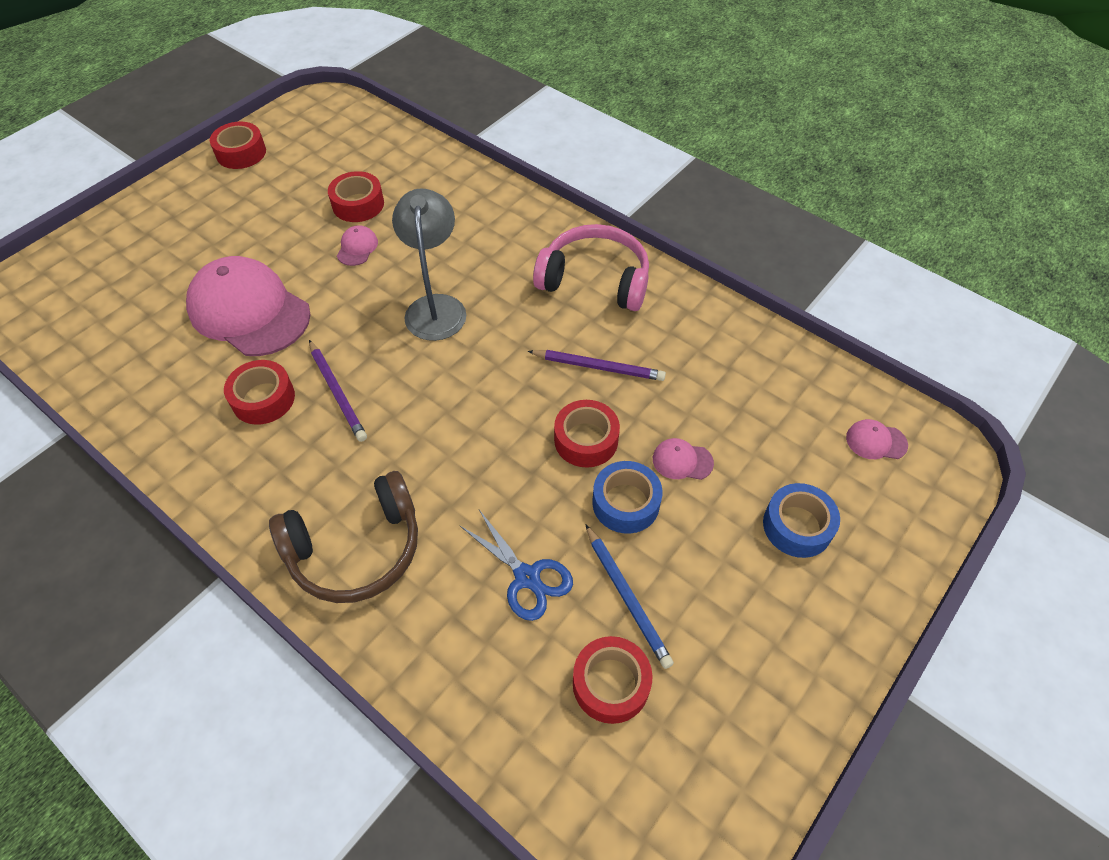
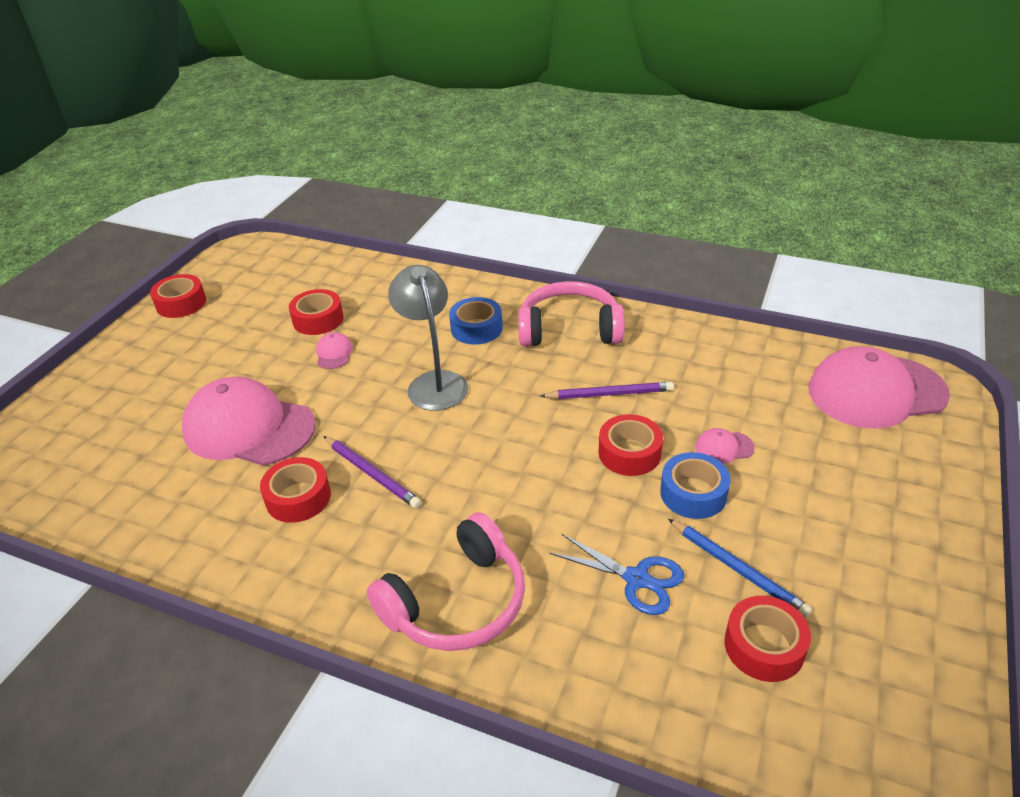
camera: 15 degrees left, 15 degrees down
brown headphones [269,471,418,603] -> pink headphones [367,512,525,651]
blue tape [763,483,840,558] -> blue tape moved to [449,297,503,345]
pink cap [846,419,908,459] -> pink cap [808,346,950,429], size x2.48

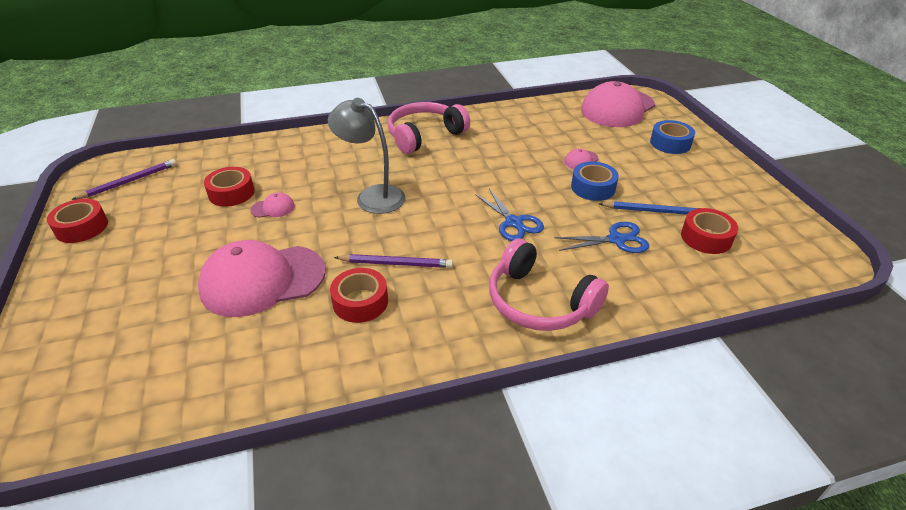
camera: 40 degrees left, 0 degrees up
pink cap [316,332,353,369] -> pink cap turned 120 degrees clockwise [250,193,295,218]
pink headphones [367,512,525,651] -> pink headphones turned 120 degrees clockwise [489,238,609,331]
blue tape [449,297,503,345] -> blue tape moved to [650,120,695,154]
purple pencil [540,382,674,399] -> purple pencil moved to [71,159,177,200]
red tape [599,414,663,476] -> none
none -> blue scissors [475,189,544,241]

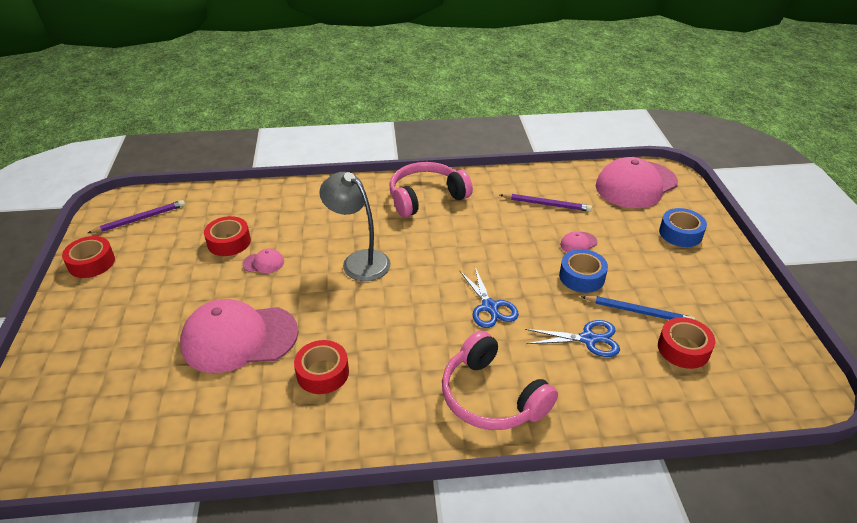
camera: 10 degrees right, 0 degrees up
purple pencil [334,254,453,268] -> purple pencil moved to [500,194,592,212]

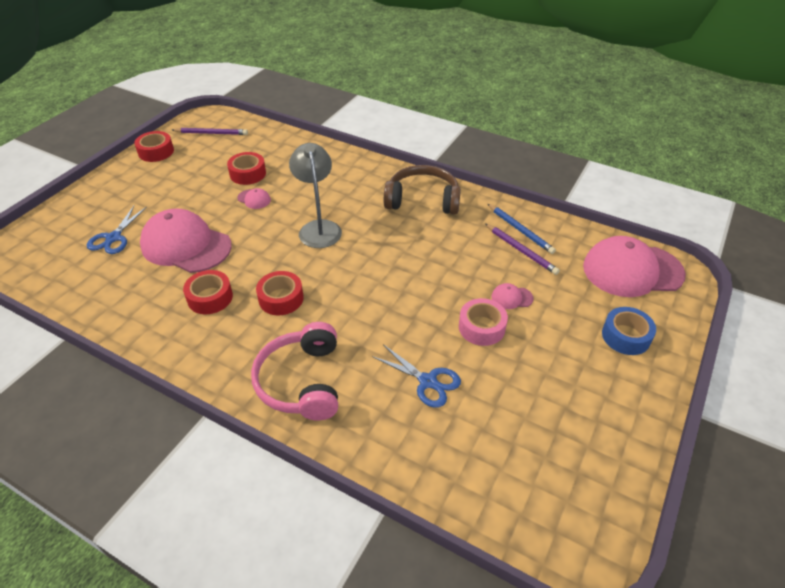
camera: 35 degrees right, 5 degrees up
pink headphones [390,162,473,217] -> brown headphones [384,165,461,215]
blue scissors [459,267,519,328] -> blue scissors moved to [87,206,147,254]
blue tape [559,249,608,293] -> pink tape [459,298,508,346]
blue pencil [581,296,695,320] -> blue pencil moved to [488,204,556,254]
red tape [658,317,715,369] -> red tape moved to [256,271,304,315]

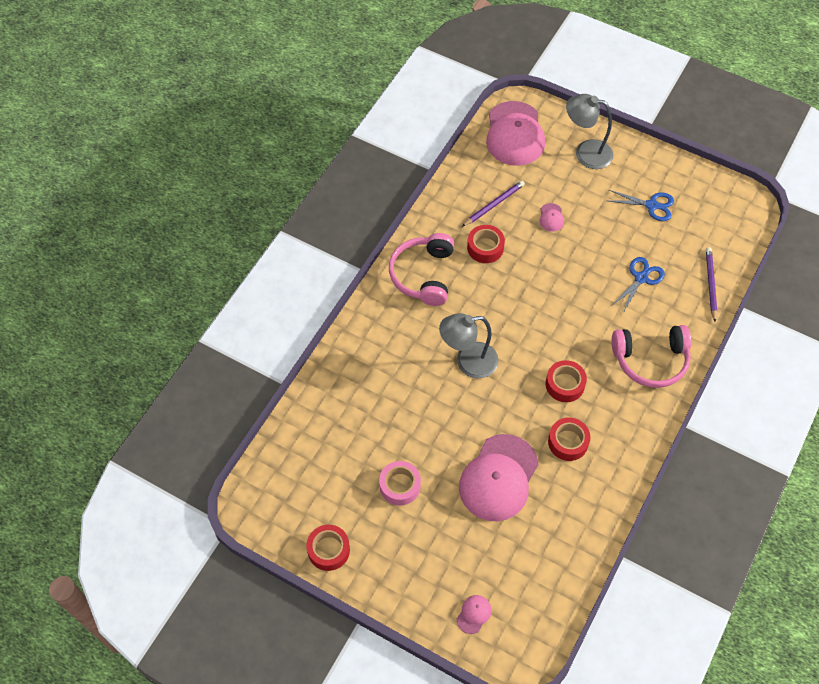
camera: 90 degrees left, 15 degrees up
blue scissors [87,206,147,254] -> blue scissors moved to [609,190,674,221]
purple pencil [172,127,248,135] -> purple pencil moved to [706,247,717,322]
red tape [227,152,266,185] -> red tape moved to [467,225,505,263]
pink cap [237,188,271,209] -> pink cap moved to [457,595,492,634]
brown headphones [384,165,461,215] -> pink headphones [389,233,454,306]
pink tape [459,298,508,346] -> pink tape moved to [379,461,421,506]
blue pencil [488,204,556,254] -> none
blue tape [602,307,656,355] -> grey lamp [566,94,613,169]

